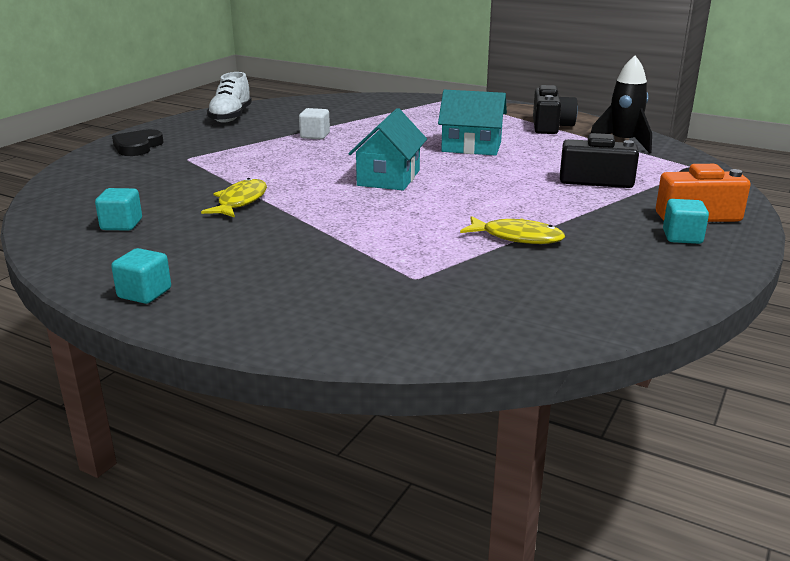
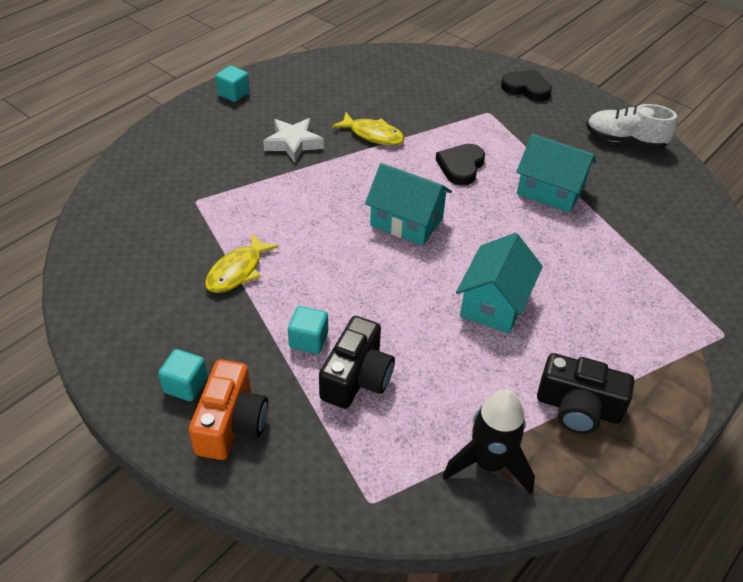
camera: 100 degrees right, 20 degrees up
turquoise cube [95,188,142,231] -> turquoise cube moved to [288,306,328,354]
white cube [299,108,330,139] -> turquoise house [516,134,596,213]
none -> white star [263,118,324,163]
none -> black heart [436,144,485,185]

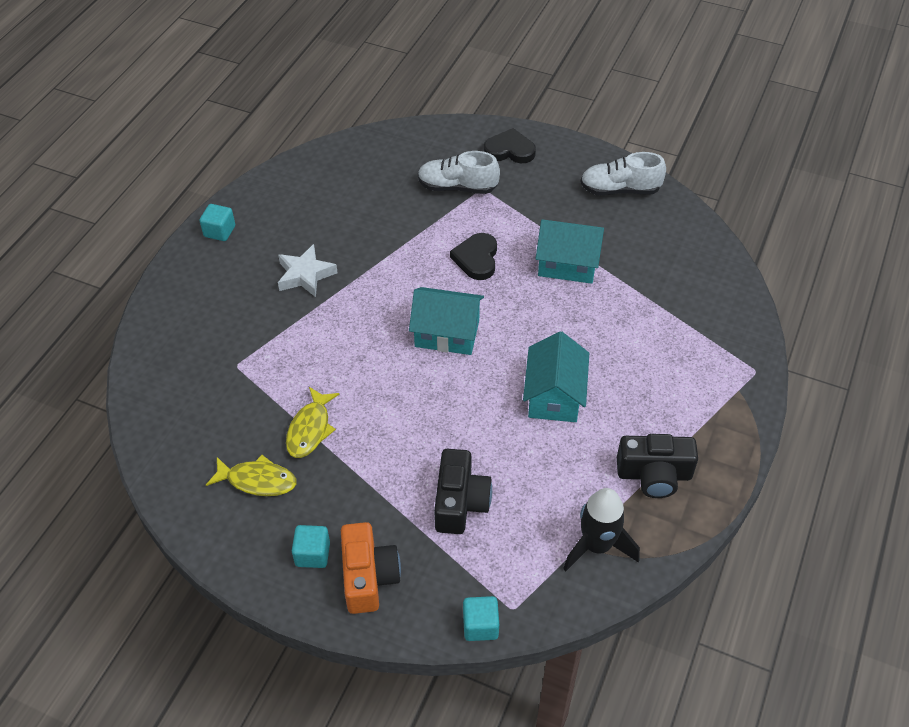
camera: 15 degrees left, 5 degrees up
turquoise cube [288,306,328,354] -> turquoise cube moved to [463,596,499,641]
yellow fish [332,113,405,145] -> yellow fish moved to [206,455,297,496]
none -> white shoe [418,151,500,194]

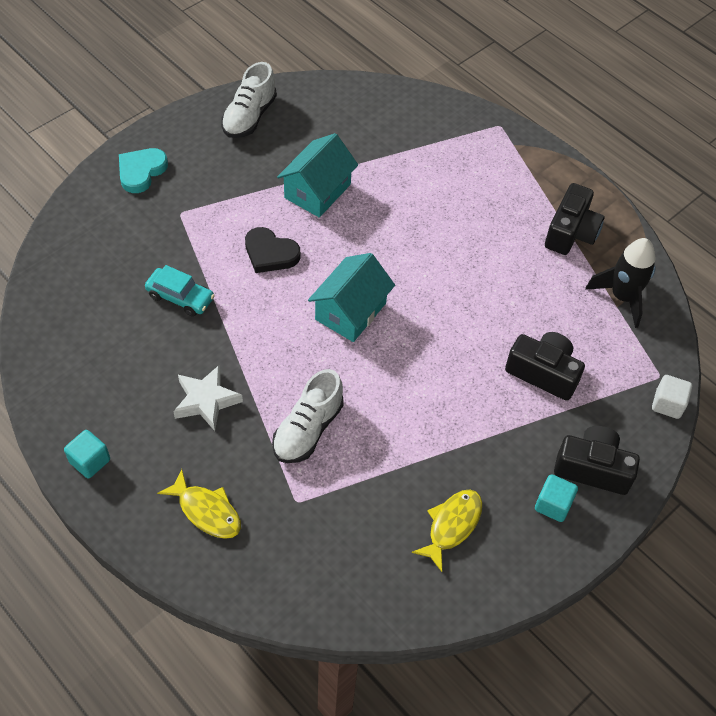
camera: 70 degrees left, 5 degrees up
yellow fish [286,387,339,458] -> yellow fish moved to [157,469,241,539]
orange camera [341,522,401,614] -> black camera [554,426,640,495]
white shoe [418,151,500,194] -> white shoe moved to [272,369,344,463]
turquoise cube [463,596,499,641] -> white cube [652,375,692,419]
black heart [484,128,536,163] -> turquoise heart [119,148,168,193]
turquoise house [523,331,589,422] -> none
none -> turquoise car [145,265,215,316]

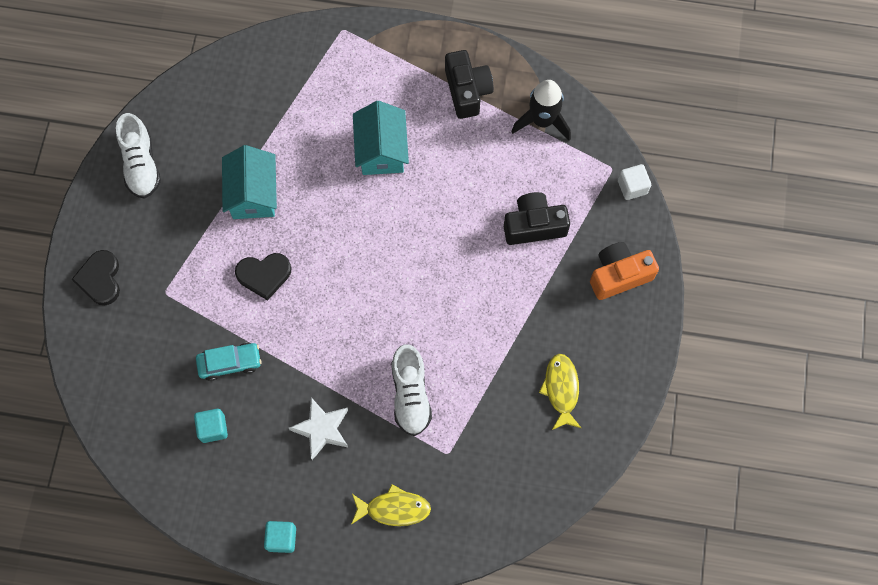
camera: 35 degrees left, 15 degrees up
turquoise heart [119,148,168,193] -> black heart [71,250,120,305]
turquoise house [308,253,395,342] -> turquoise house moved to [353,101,409,175]
turquoise cube [535,474,578,522] -> turquoise cube moved to [194,409,228,443]
black camera [554,426,640,495] -> orange camera [590,242,659,300]

